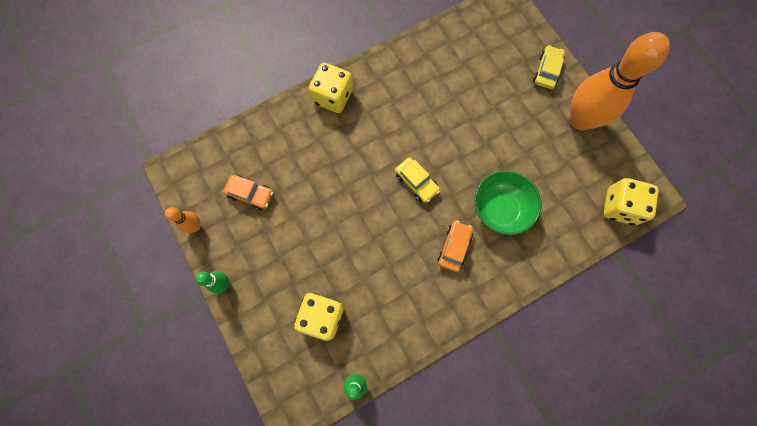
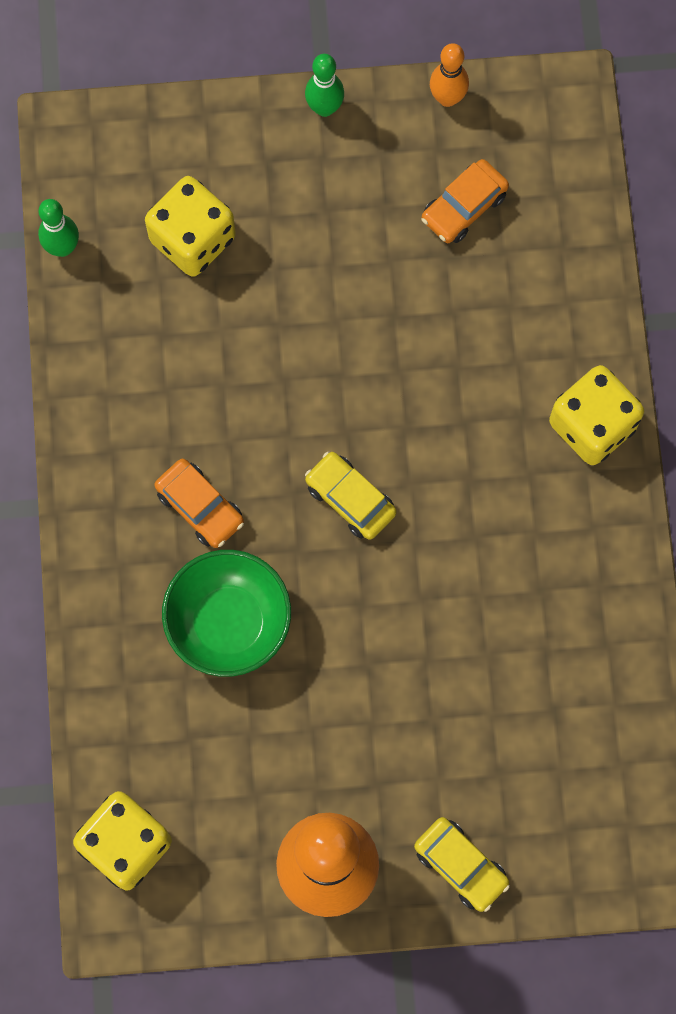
camera: 115 degrees right, 0 degrees up
yellow car [395,157,440,203] -> yellow car turned 60 degrees clockwise [305,452,397,540]

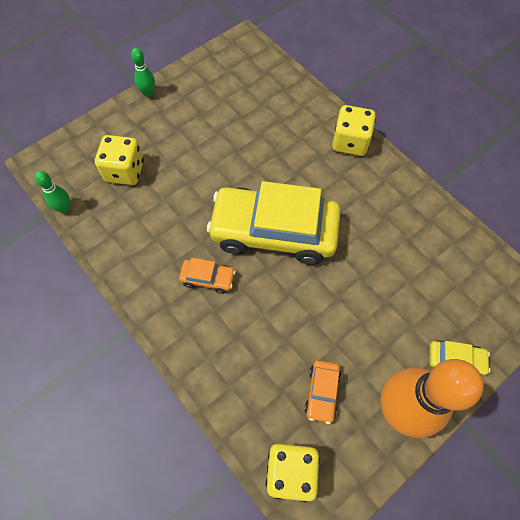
camera: 35 degrees left, 10 degrees down
green bowl [162,550,291,677] -> none
yellow car [305,452,397,540] -> yellow car [207,181,341,265], size x2.43
orange car [422,159,509,243] -> orange car moved to [304,360,341,424]
orange bowling pin [430,43,469,107] -> none

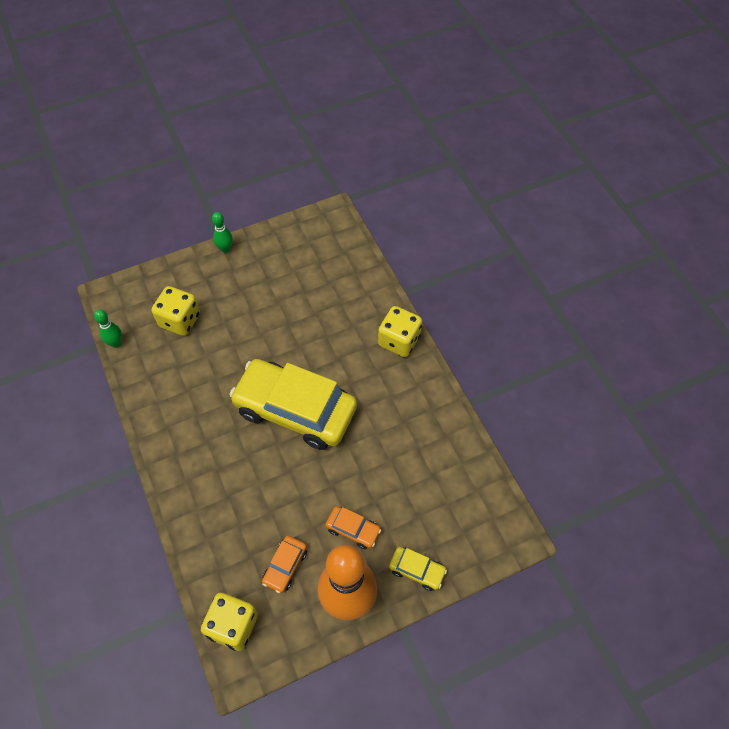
camera: 15 degrees right, 5 degrees down
orange car [179,258,236,294] -> orange car moved to [325,506,381,549]

